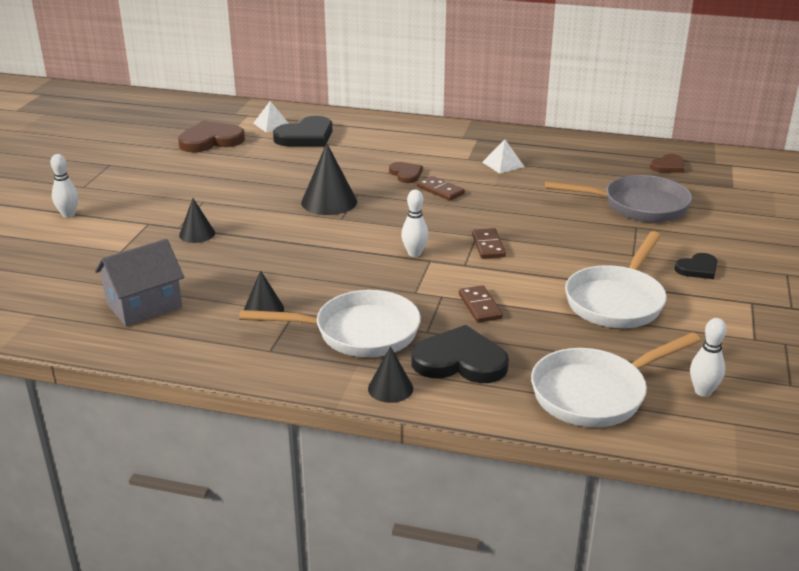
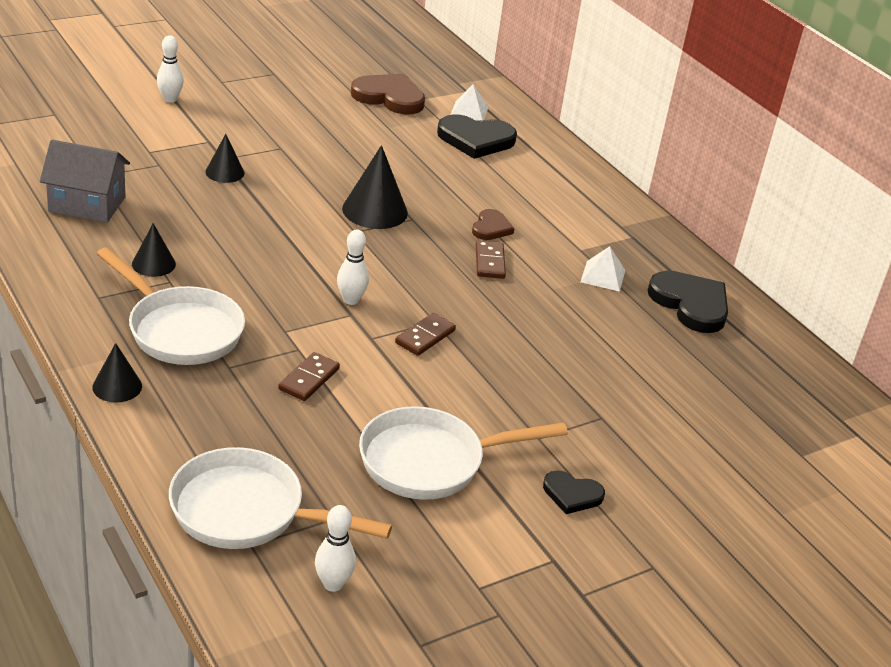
camera: 40 degrees right, 5 degrees up
black heart [411,325,509,383] -> black heart moved to [648,271,728,333]
grey pan [545,175,692,223] -> none
brown heart [650,154,684,173] -> none

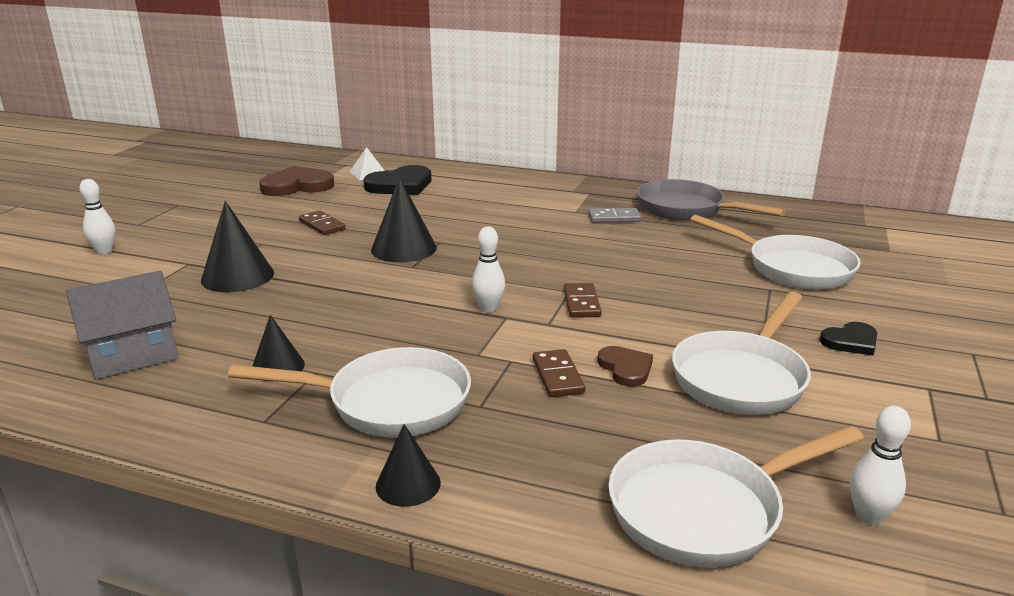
camera: 35 degrees left, 10 degrees down
black cone [205,134,245,183] -> black cone [201,201,274,292], size x1.67
brown heart [472,209,514,240] -> brown heart moved to [597,346,653,387]
brown domino [476,240,506,279] -> brown domino moved to [299,210,345,235]
white pyramid [581,246,625,292] -> grey domino [588,208,641,223]
black heart [648,271,728,333] -> grey pan [637,179,786,220]
none -> white pan [690,215,861,290]

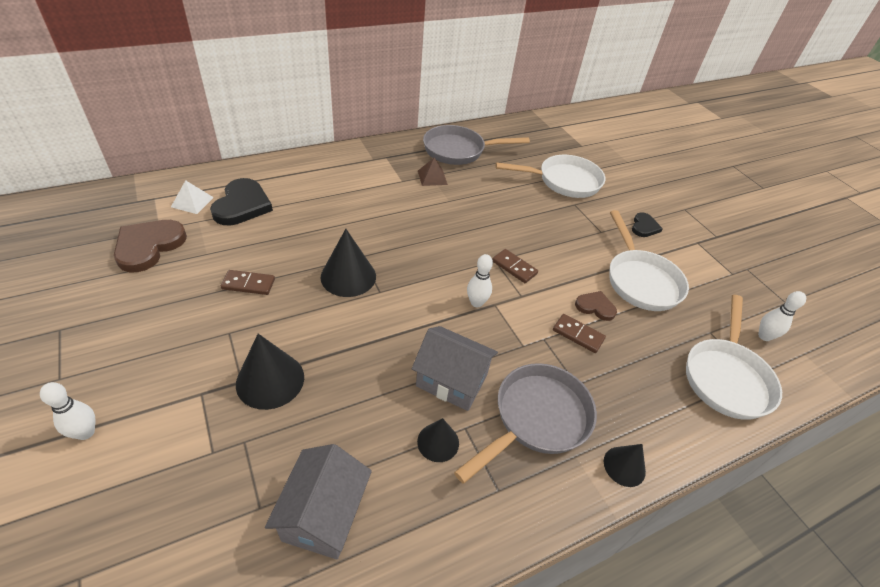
camera: 50 degrees left, 20 degrees up
white pan [228,347,471,437] -> grey pan [454,363,597,484]
grey domino [588,208,641,223] -> brown pyramid [418,157,448,186]
none -> grey house [412,326,498,411]

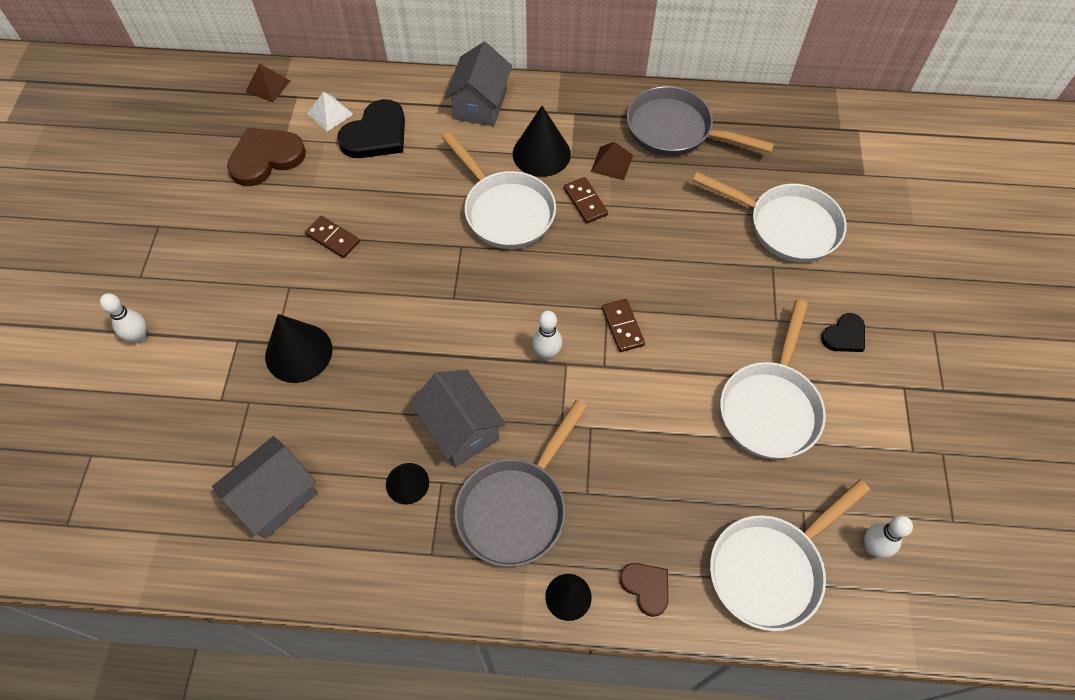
camera: 35 degrees right, 15 degrees up
black cone [320,229,376,297] -> black cone moved to [513,106,571,177]
grey pan [454,363,597,484] -> grey pan turned 135 degrees clockwise [455,400,587,567]
brown domino [553,314,606,353] -> brown domino moved to [564,177,608,223]
brown heart [575,291,617,321] -> brown heart moved to [620,563,668,617]
none -> brown pyramid [246,64,291,102]
none -> white pan [441,131,556,249]
none -> grey house [445,42,512,127]

